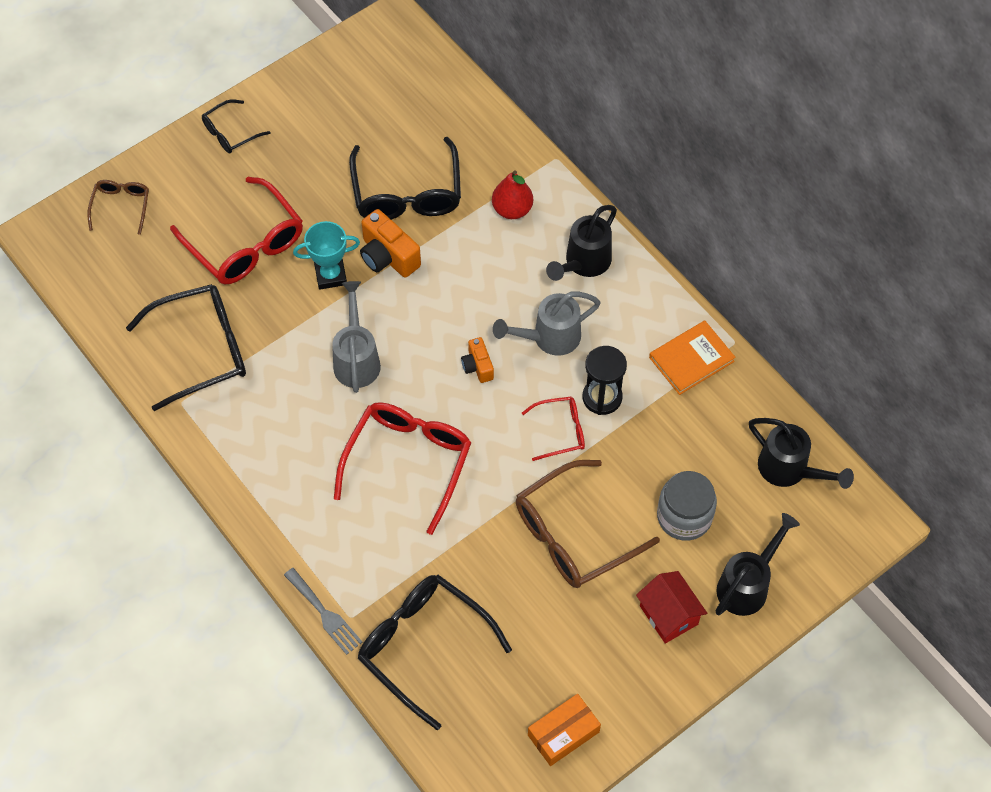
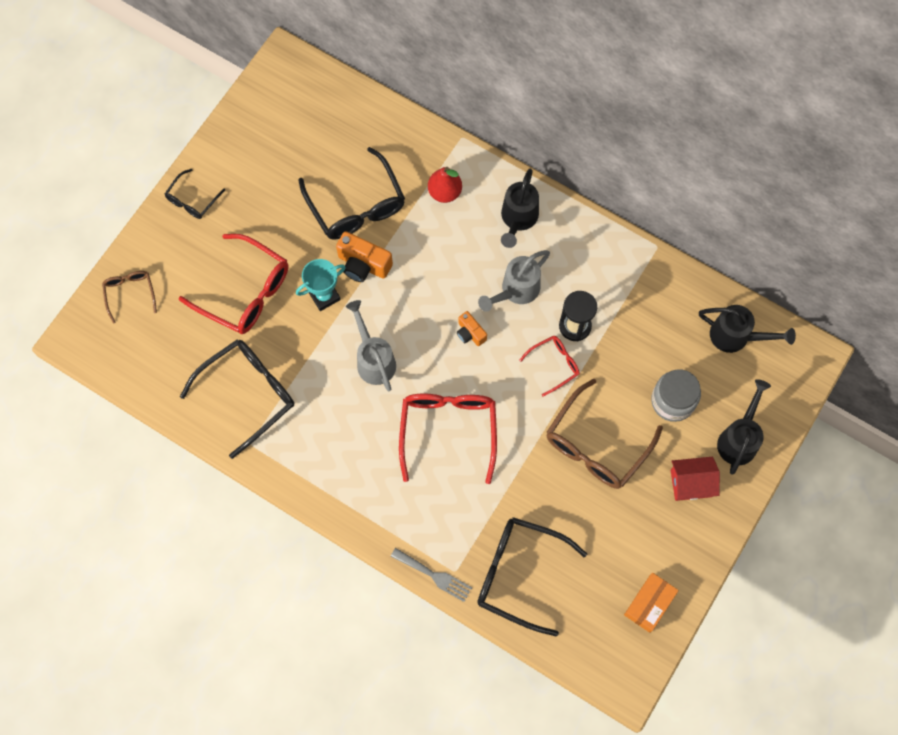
camera: 20 degrees left, 10 degrees up
red house [636,571,707,644] -> red house turned 45 degrees counterclockwise [671,457,720,501]
orange book [649,321,736,395] -> none

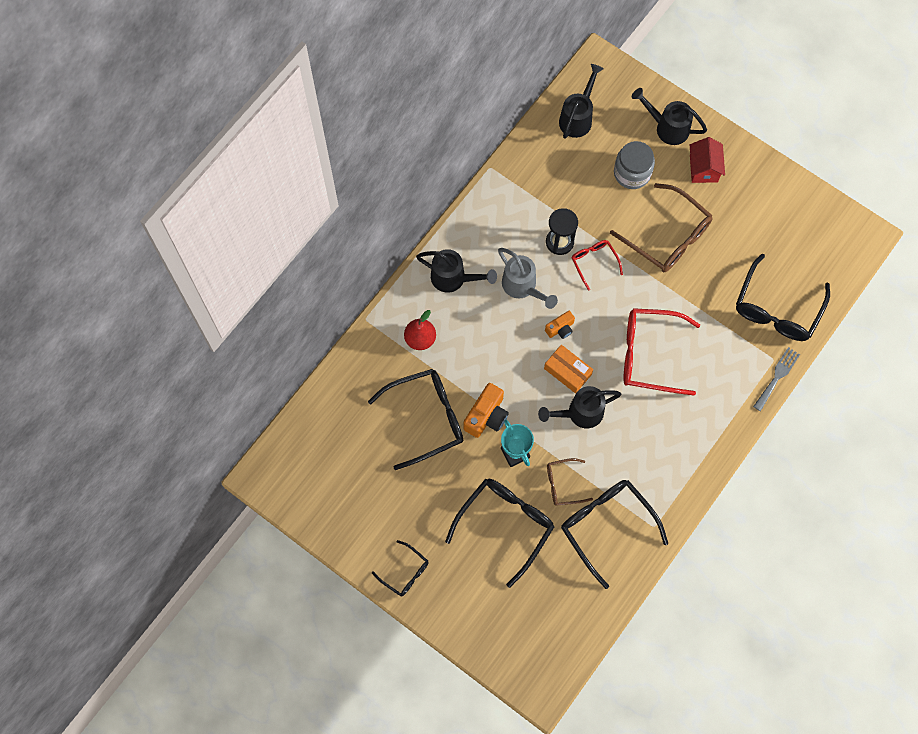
camera: 85 degrees left, 0 degrees up
brown glasses [102,271,157,323] -> brown glasses moved to [547,458,593,506]
red glasses [179,234,288,334] -> black glasses [445,479,554,588]
grey watering can [346,300,396,391] -> black watering can [538,386,621,428]
orange box [624,573,679,633] -> orange box moved to [544,345,593,394]

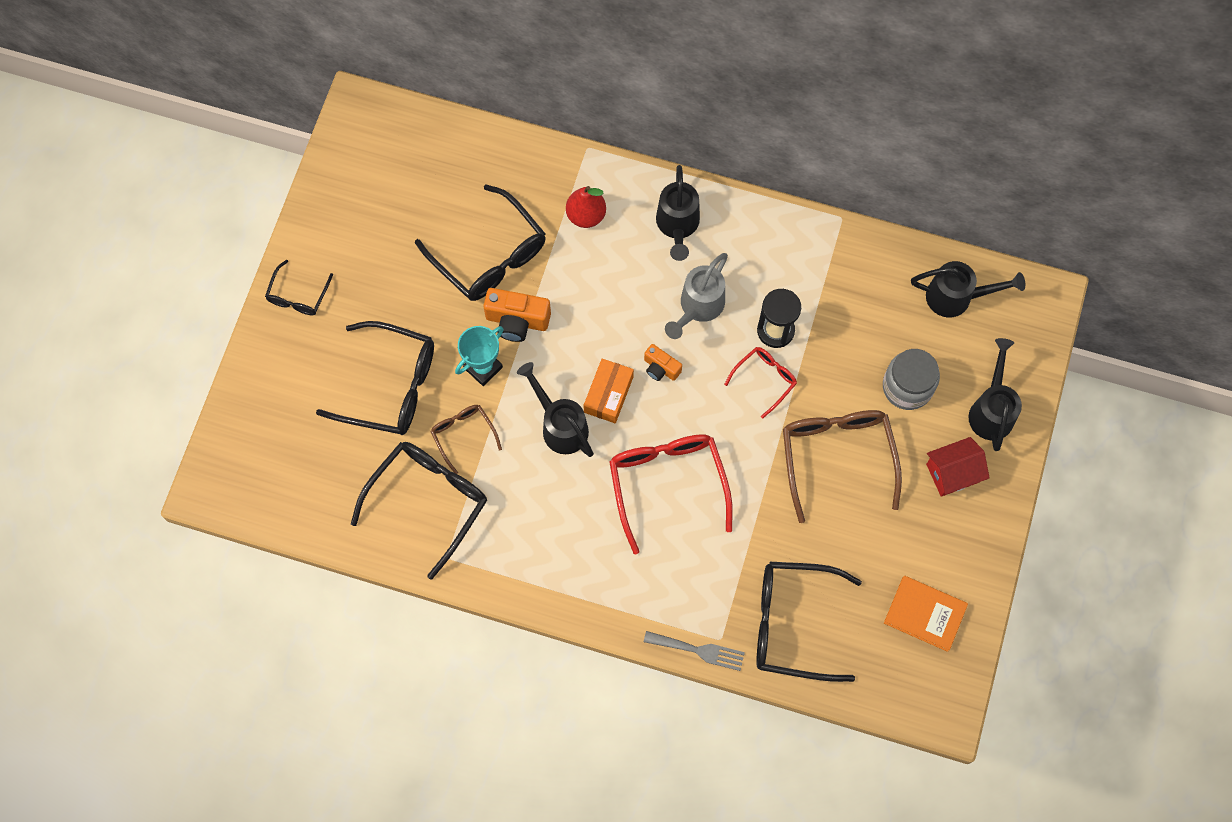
camera: 70 degrees right, 0 degrees up
brown glasses [610,183,713,272] -> brown glasses turned 150 degrees clockwise [783,410,902,523]
none -> orange book [884,576,968,652]

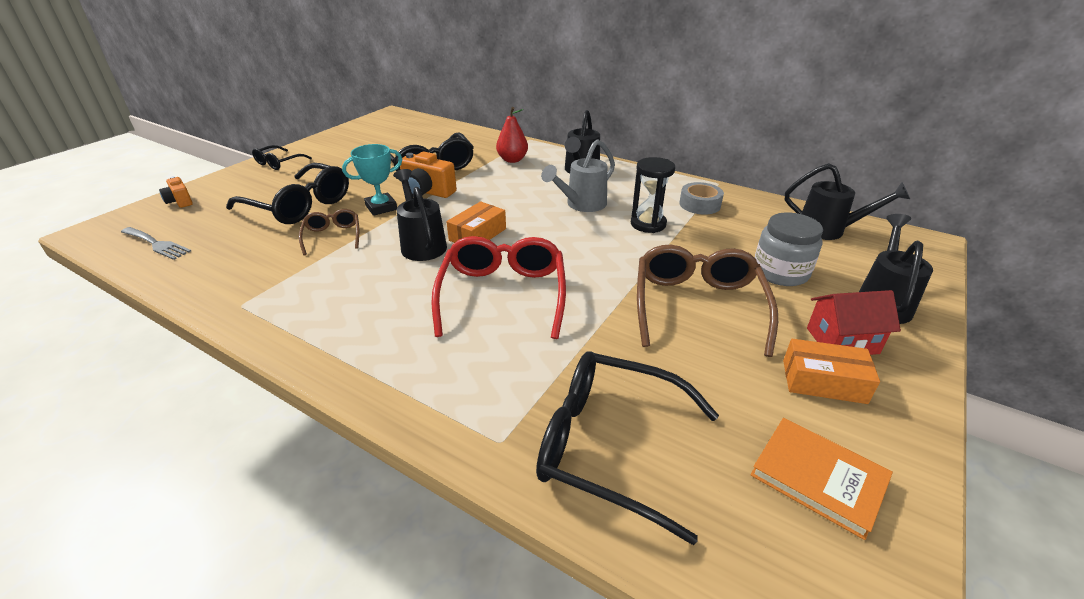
camera: 15 degrees right, 35 degrees down
black glasses [351,442,487,579] -> none
orange camera [644,344,682,381] -> orange camera moved to [159,176,193,208]
grey fork [644,631,745,671] -> grey fork moved to [121,227,191,260]
red glasses [724,347,797,419] -> none
none -> grey tape [679,182,724,215]
none -> orange box [783,339,880,404]

